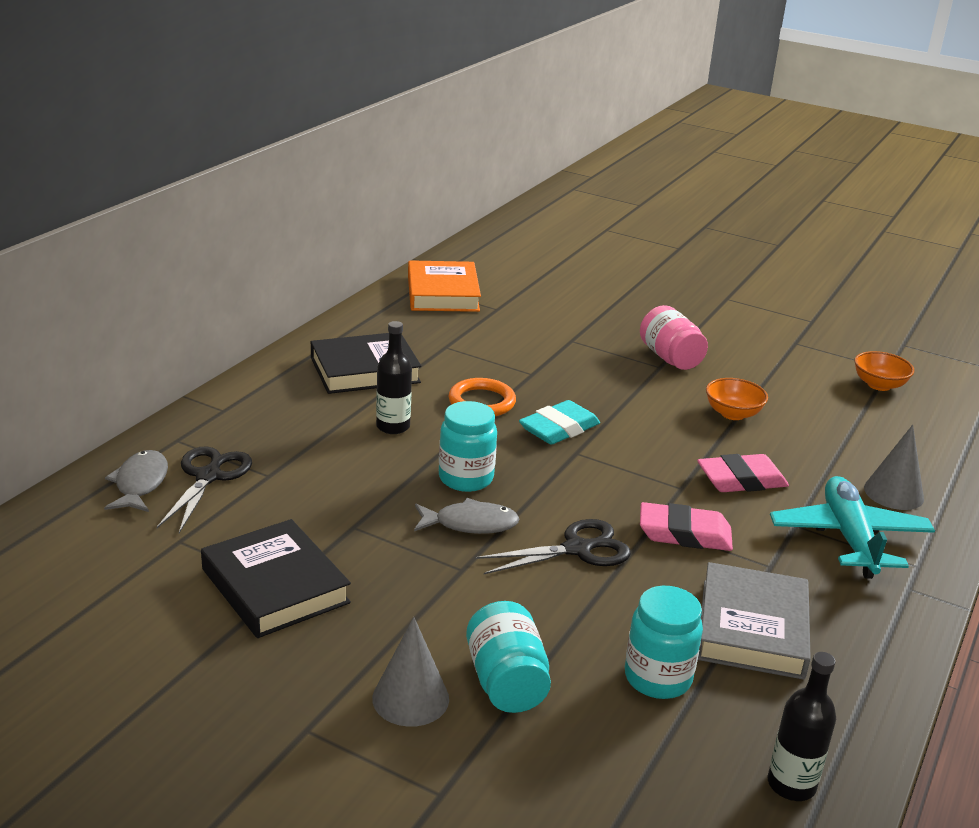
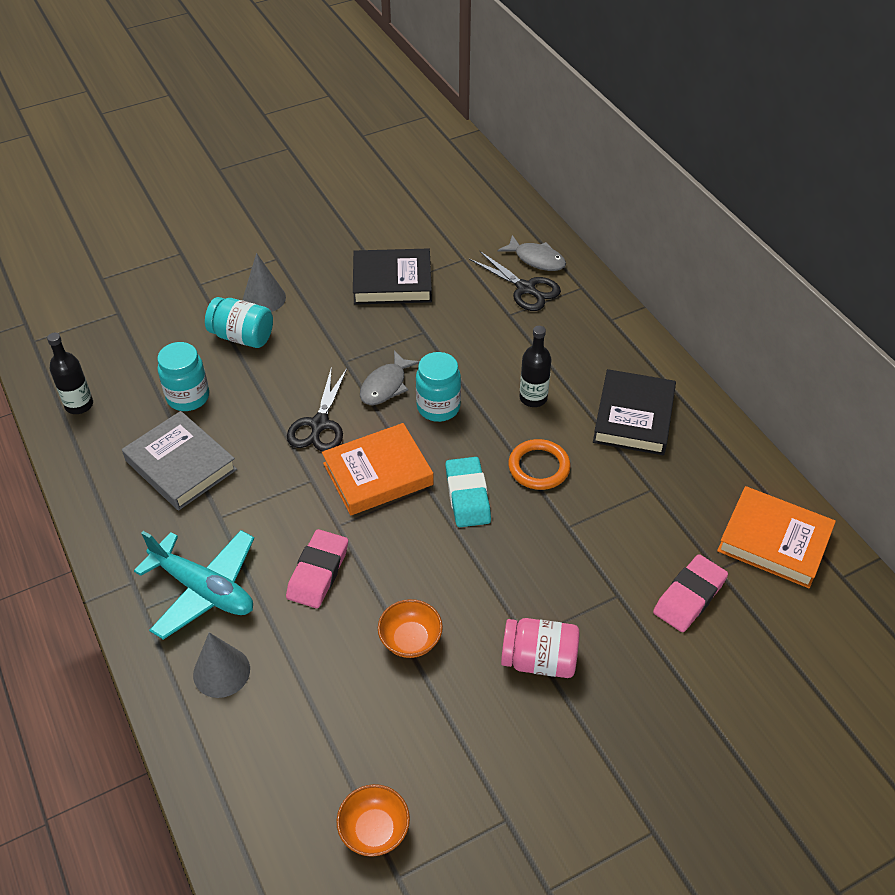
camera: 125 degrees right, 20 degrees up
pink eraser [640,502,733,551] -> pink eraser moved to [653,554,728,632]
none -> orange book [322,423,434,515]

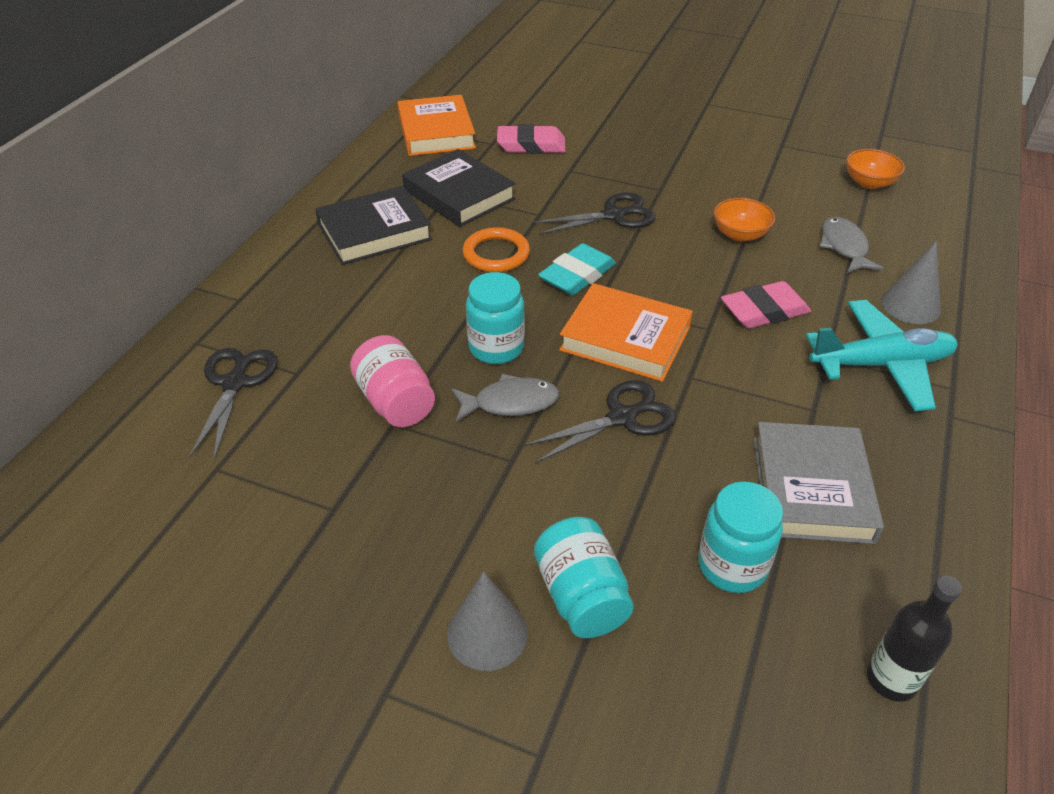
camera: 130 degrees left, 5 degrees down
turquoise plane [134,530,254,640] -> turquoise plane turned 90 degrees clockwise [806,300,958,411]
black book [353,249,432,305] -> black book moved to [402,149,516,227]
grey fish [497,235,566,271] -> grey fish moved to [819,217,884,273]
pink jar [501,618,580,678] -> pink jar moved to [350,335,435,427]
black bottle [519,326,552,407] -> none
none -> black scissors [532,193,656,235]

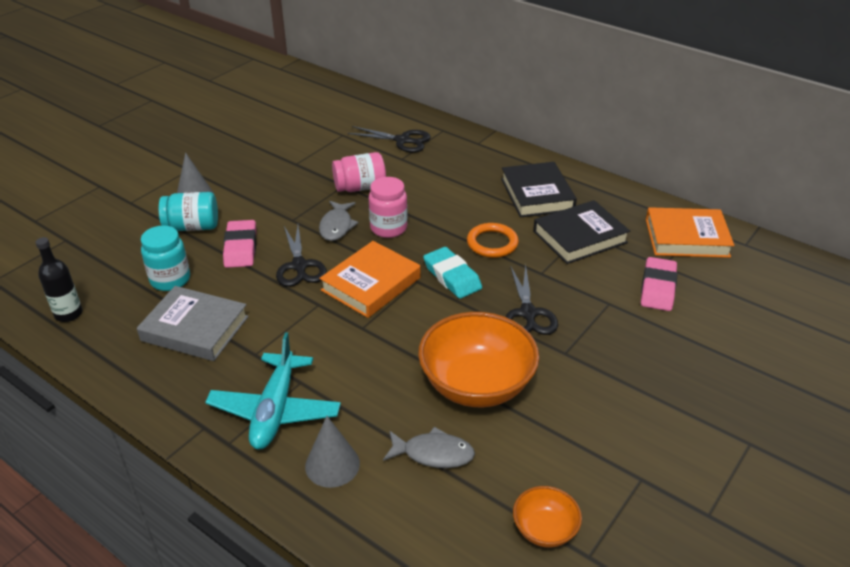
camera: 105 degrees right, 5 degrees down
turquoise jar [466,272,525,364] -> pink jar [369,177,408,238]
orange bowl [714,198,775,242] -> orange bowl [418,312,539,407], size x2.04
pink eraser [721,281,811,328] -> pink eraser moved to [223,220,256,268]

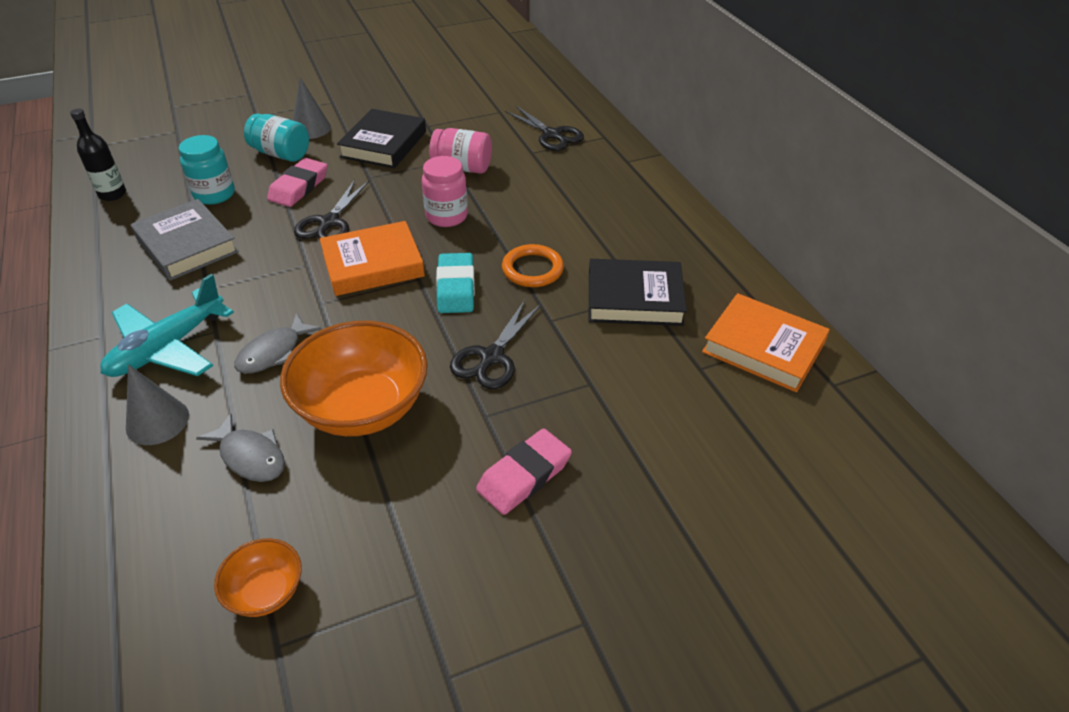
camera: 30 degrees right, 5 degrees up
grey fish [319,201,359,241] -> grey fish moved to [234,313,322,374]
black book [501,162,577,218] -> black book moved to [337,109,426,168]
pink eraser [641,257,677,311] -> pink eraser moved to [476,428,572,515]

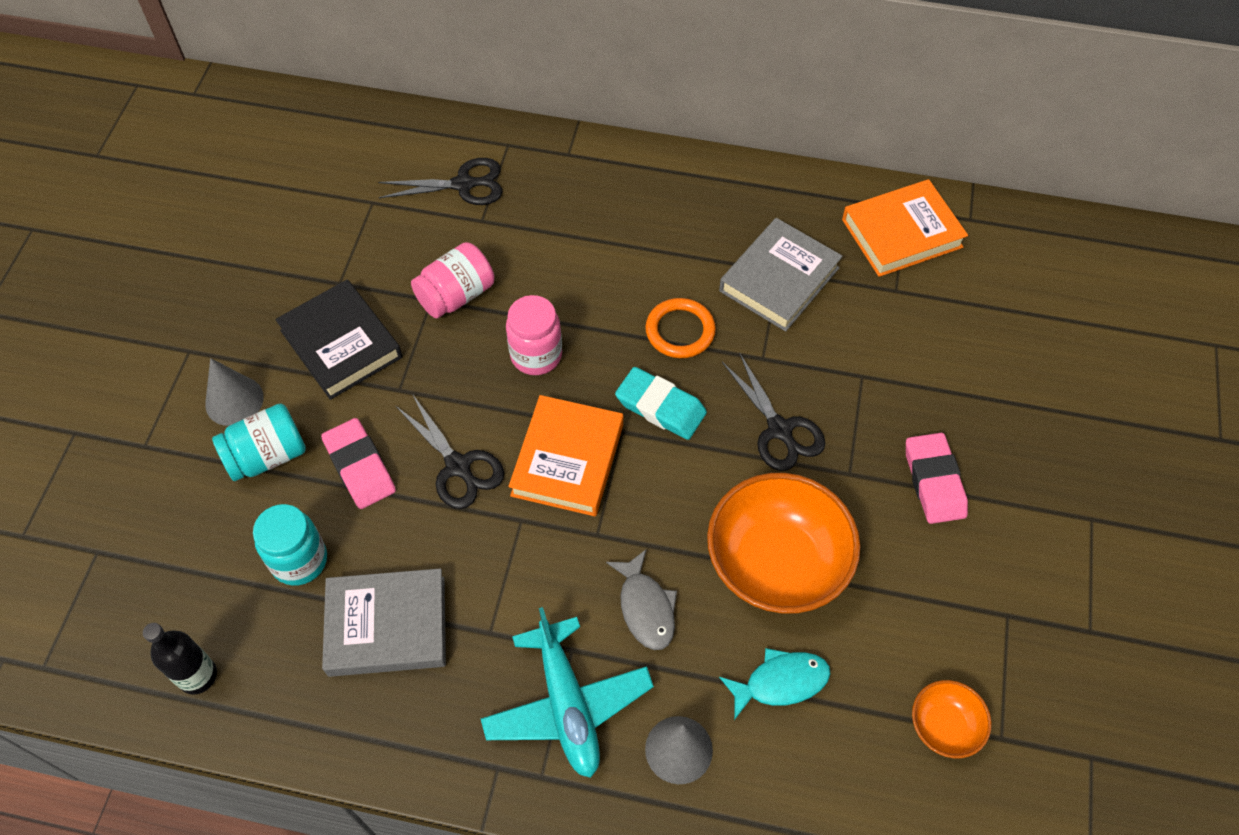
camera: 55 degrees left, 15 degrees up
grey fish [196,413,285,482] -> turquoise fish [719,648,831,720]
black book [589,259,687,326] -> grey book [719,218,843,332]

